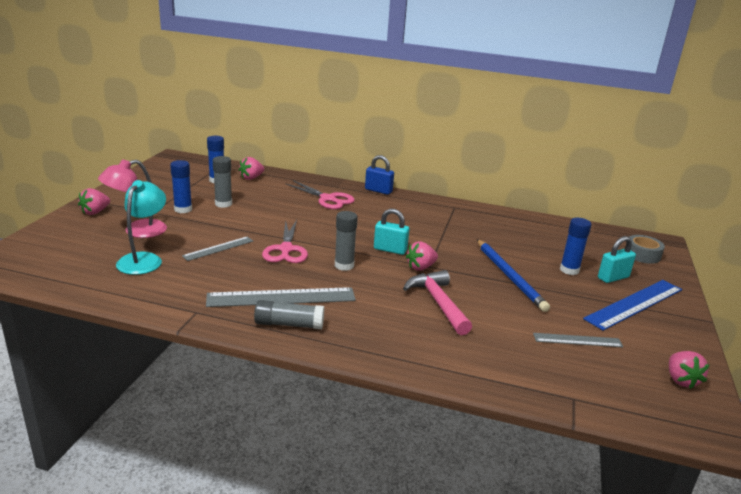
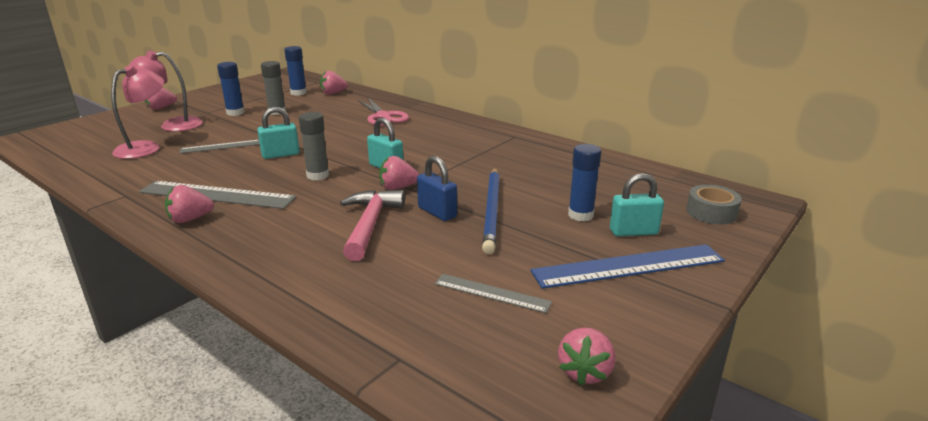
camera: 25 degrees right, 0 degrees up
turquoise lamp [116,180,166,275] -> pink lamp [111,65,164,159]
grey glue stick [254,300,324,329] -> pink strawberry [165,185,214,223]
pink scissors [262,220,308,263] -> turquoise padlock [257,107,300,159]
blue padlock [365,155,394,195] -> blue padlock moved to [417,156,457,221]

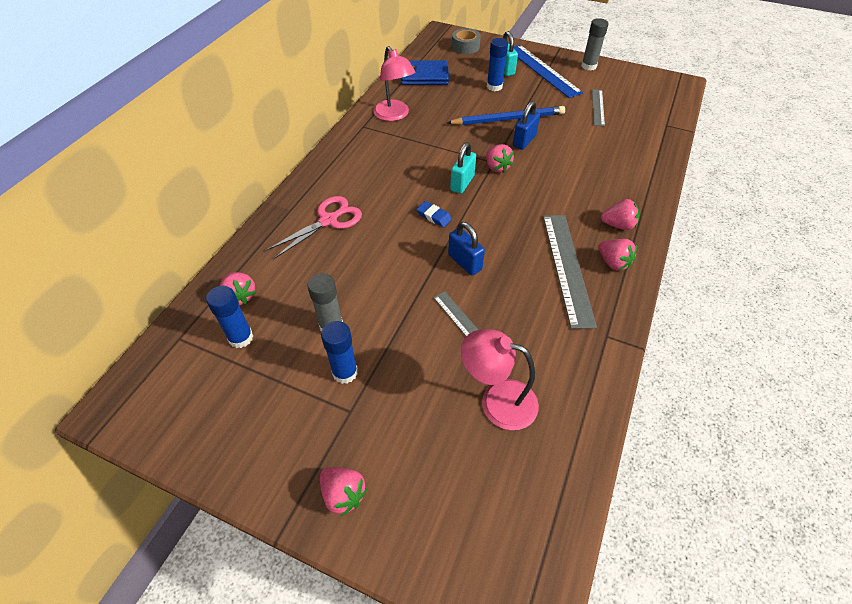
camera: 105 degrees left, 25 degrees up
pink lamp [129,51,203,132] -> pink lamp moved to [374,46,416,121]
turquoise padlock [257,107,300,159] -> blue padlock [448,222,485,276]
grey glue stick [299,112,329,180] -> grey glue stick moved to [581,18,608,70]
pink hammer [340,190,405,261] -> none
pink strawberry [558,328,615,385] -> pink strawberry moved to [601,199,640,230]
none -> blue wallet [401,60,449,85]
none -> blue eraser [416,201,452,227]

